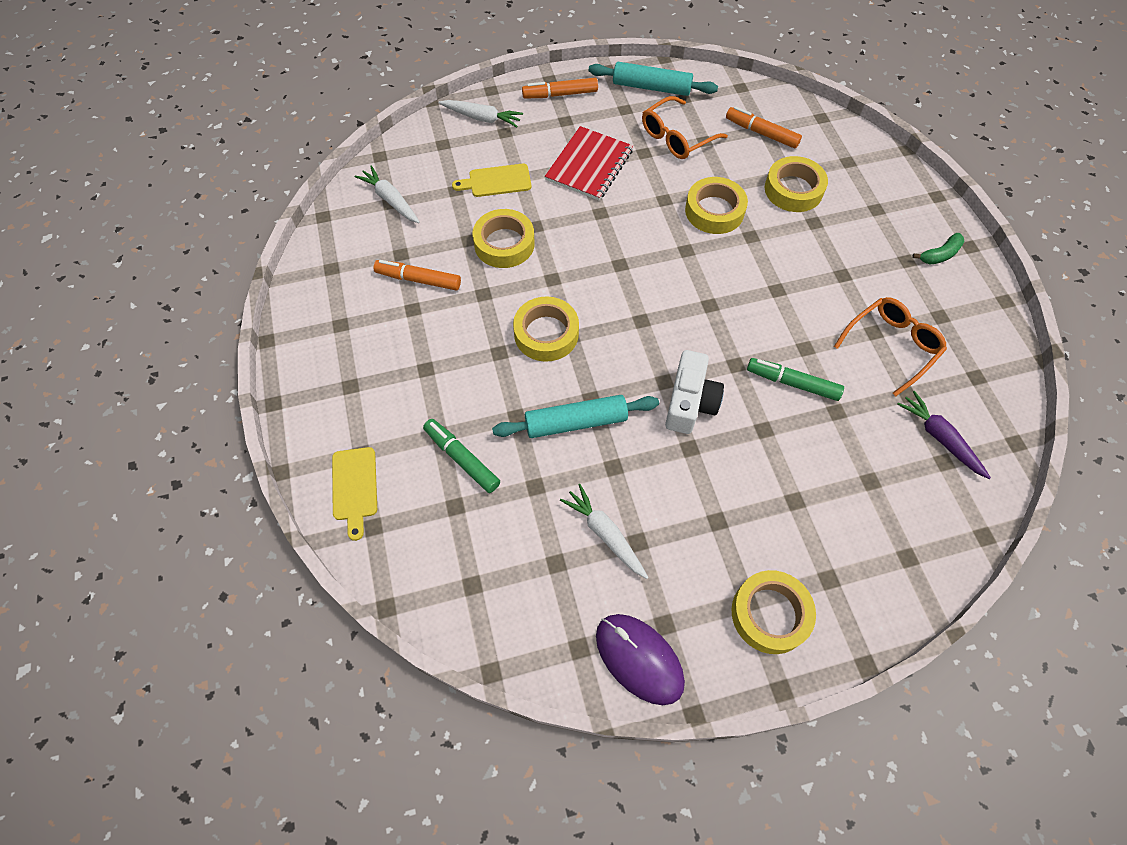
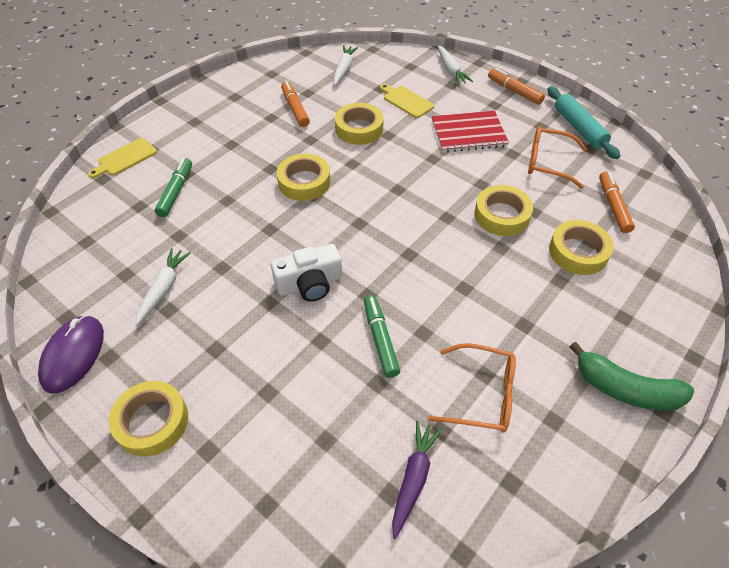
camera: 55 degrees right, 10 degrees down
turquoise rolling pin [492,395,659,438] -> none
green banana [912,233,964,264] -> green banana [569,342,694,410], size x1.80

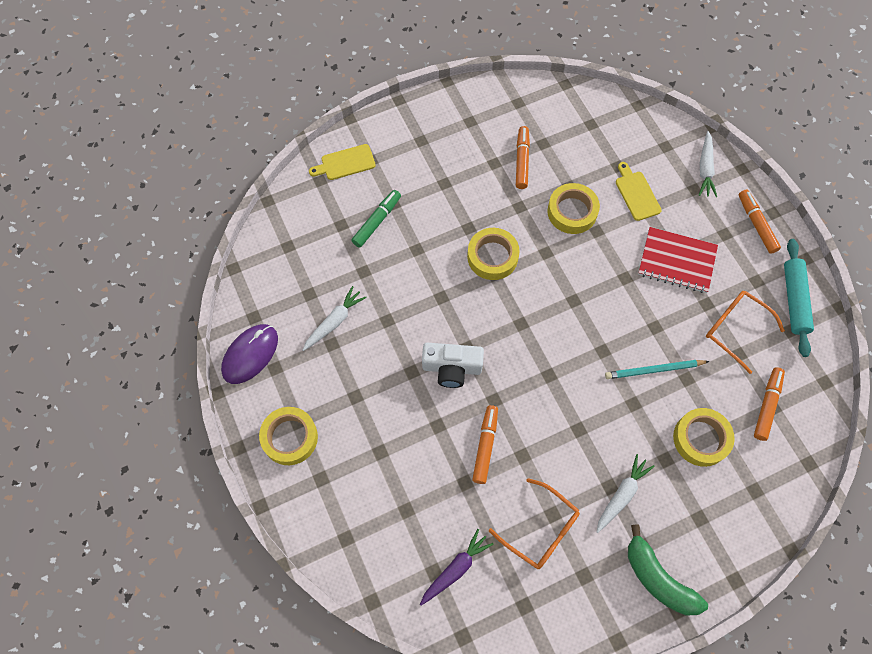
camera: 25 degrees right, 15 degrees up
white carrot [333,45,358,85] -> white carrot moved to [597,454,655,533]
green marker [364,295,400,378] -> orange marker [472,405,498,484]
yellow tape [474,185,533,236] -> turquoise pencil [605,360,710,379]

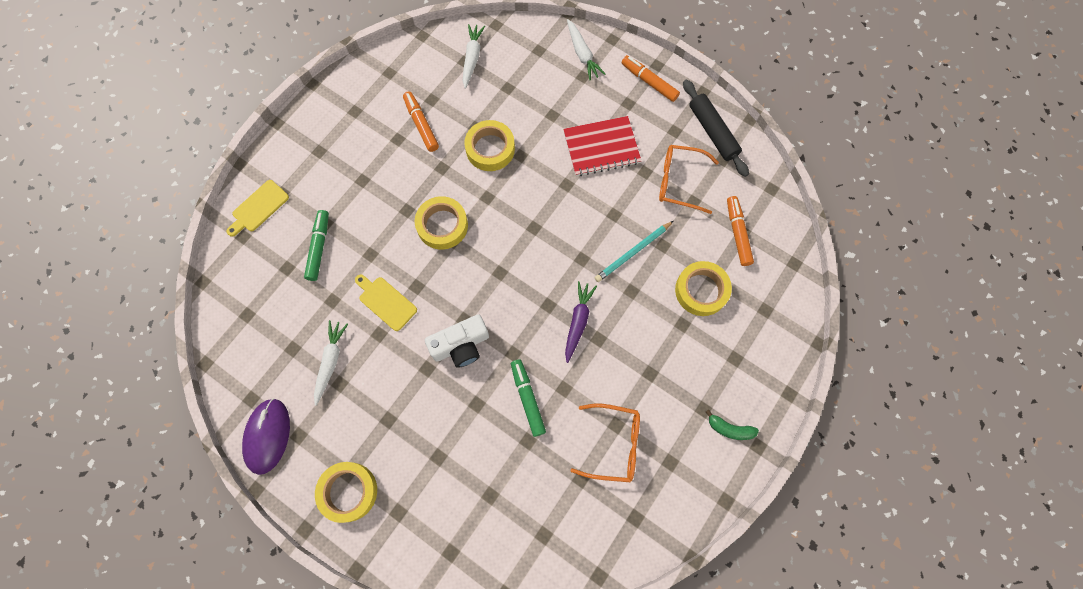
camera: 30 degrees left, 5 degrees up
purple carrot [420,529,494,606] -> purple carrot moved to [565,281,597,363]
orange marker [472,405,498,484] -> green marker [511,359,546,437]
white carrot [597,454,655,533] -> white carrot moved to [463,24,485,89]
yellow cutting board [616,162,661,221] -> yellow cutting board moved to [355,274,417,331]
green banana [628,524,708,616] -> green banana [706,410,759,440], size x0.56
turquoise rolling pin [784,239,814,357] -> black rolling pin [683,79,749,177]

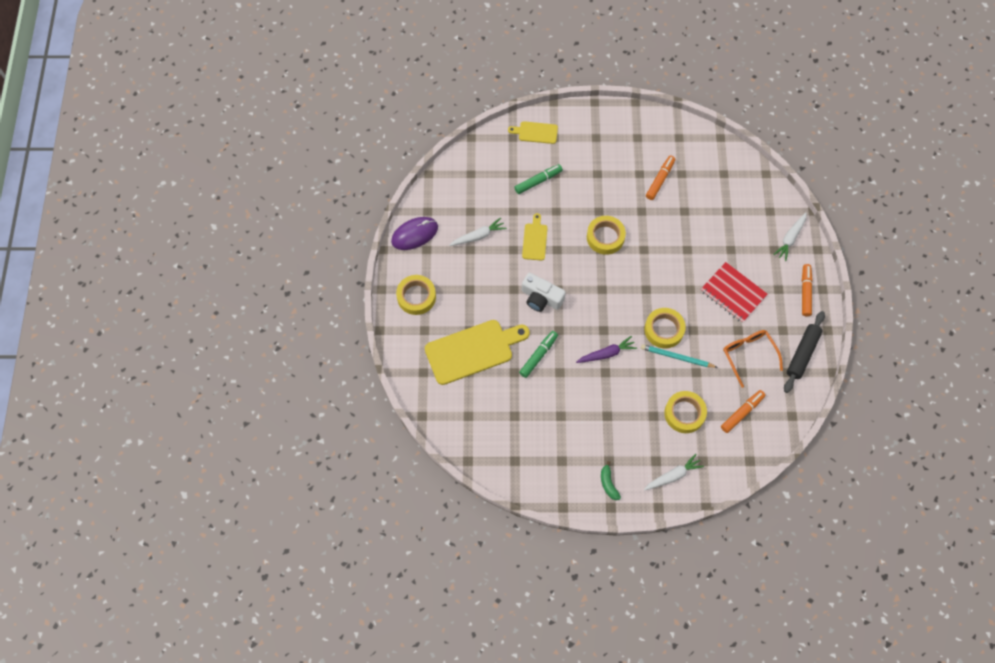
camera: 55 degrees right, 5 degrees down
white carrot [463,24,485,89] -> white carrot moved to [644,454,704,491]
yellow tape [464,120,515,171] -> yellow tape moved to [644,308,686,348]
orange glasses [570,404,640,482] -> none
none -> yellow cutting board [425,320,530,385]

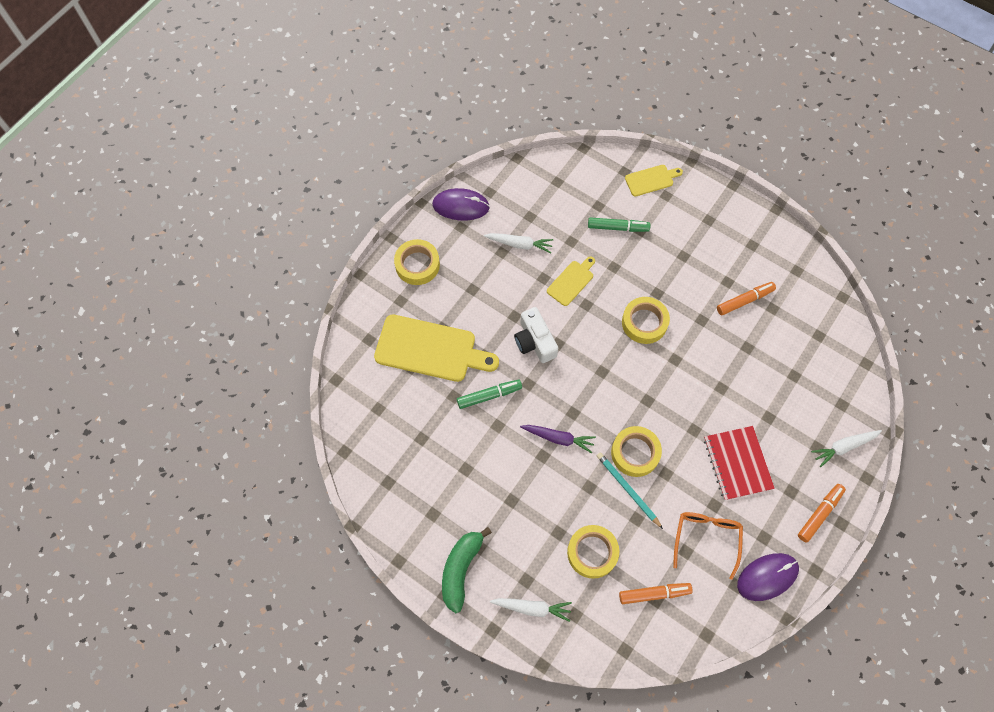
camera: 35 degrees right, 0 degrees up
yellow cutting board [508,121,558,144] -> yellow cutting board turned 120 degrees clockwise [625,165,683,196]
green banana [601,461,621,500] -> green banana [442,527,492,613], size x1.80
black rolling pin [784,311,825,393] -> purple mouse [737,553,799,601]

